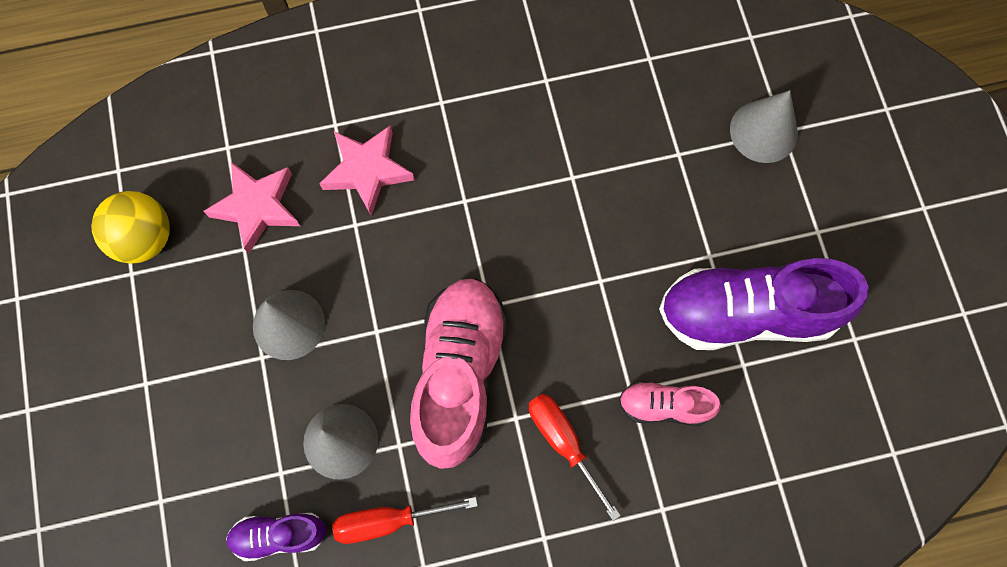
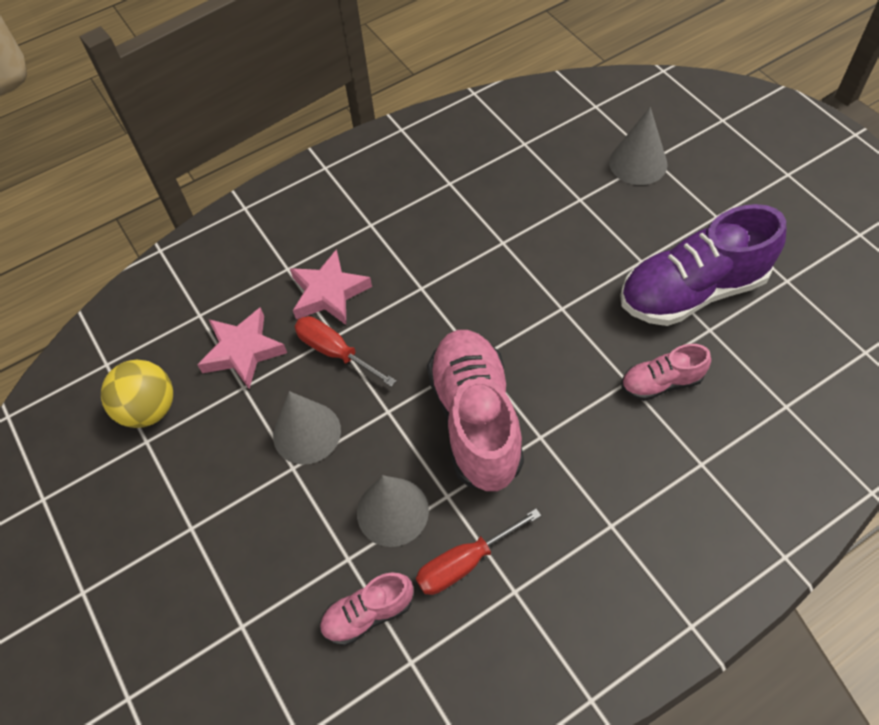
camera: 15 degrees left, 15 degrees down
purple shoe [226,513,327,561] -> pink shoe [320,572,413,646]
red screwdriver [529,394,621,521] -> red screwdriver moved to [294,316,396,387]

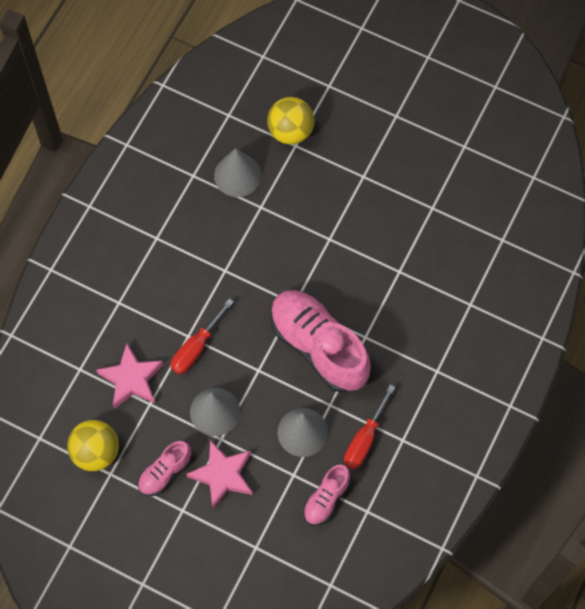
camera: 35 degrees left, 10 degrees up
pink star [290,249,372,325] -> pink star moved to [186,440,253,509]
red screwdriver [294,316,396,387] -> red screwdriver turned 60 degrees counterclockwise [171,299,234,374]
grey cone [609,107,667,185] -> grey cone moved to [214,148,262,197]
purple shoe [620,204,786,326] -> none
pink shoe [621,344,711,401] -> pink shoe moved to [138,441,191,496]
none -> yellow ball [267,97,314,145]

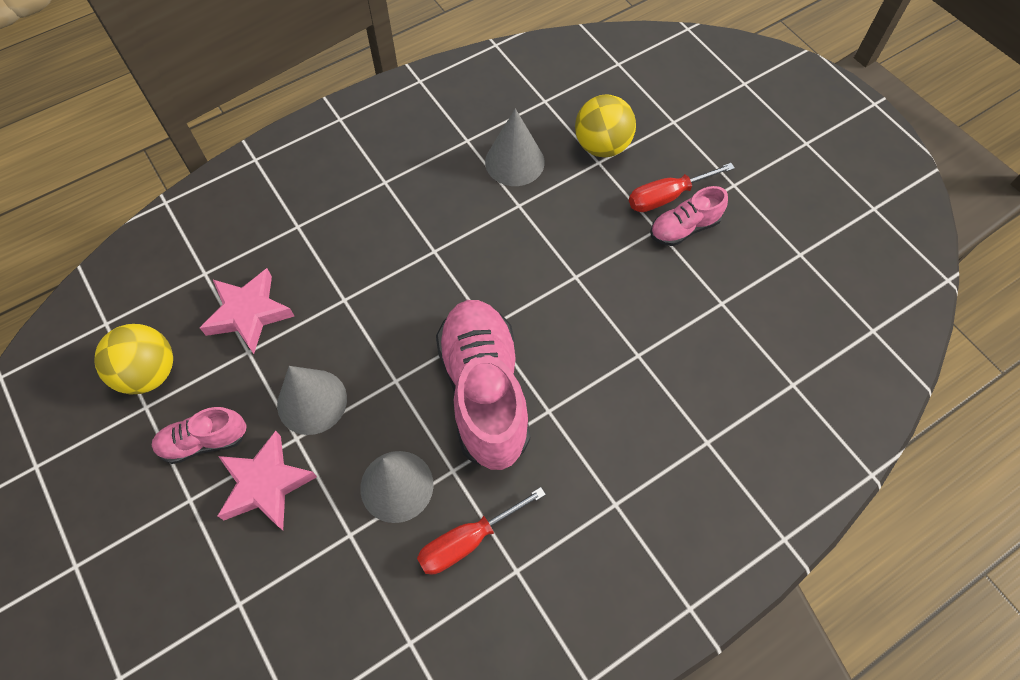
camera: 30 degrees right, 5 degrees down
red screwdriver [171,299,234,374] -> red screwdriver moved to [629,163,735,212]
pink shoe [303,464,350,526] -> pink shoe moved to [650,186,728,246]

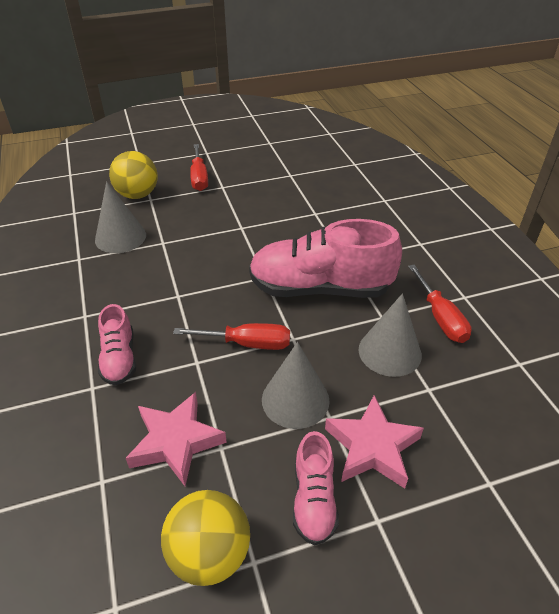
camera: 75 degrees left, 20 degrees down
pink shoe [650,186,728,246] -> pink shoe moved to [98,304,136,385]
none -> red screwdriver [173,323,290,350]

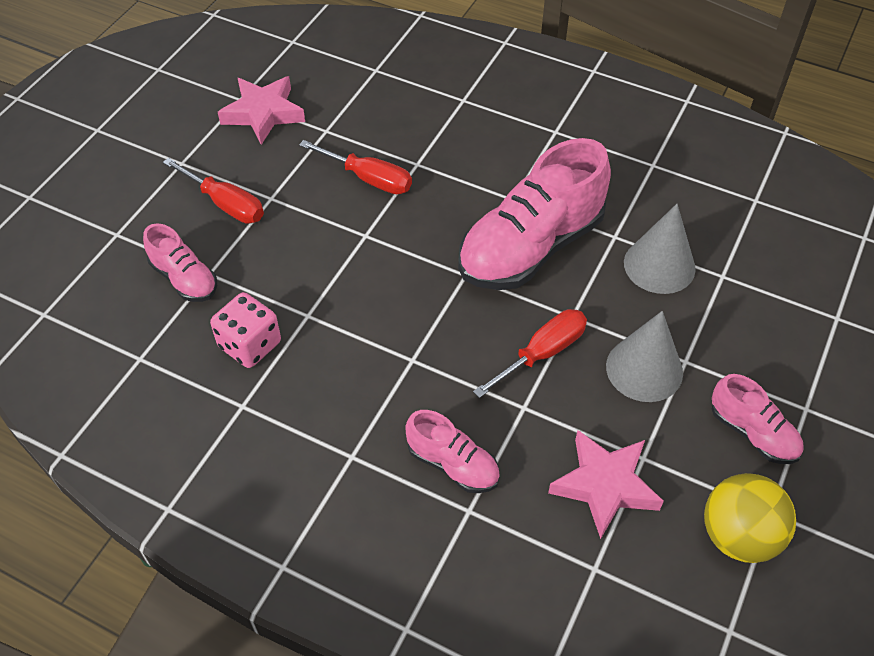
camera: 45 degrees left, 10 degrees up
grey cone [95,181,146,253] -> pink dice [210,292,281,368]
yellow ball [109,151,158,199] -> pink shoe [143,223,217,302]
pink star [325,395,424,488] -> pink star moved to [218,76,305,145]
red screwdriver [408,265,472,343] -> red screwdriver moved to [299,140,412,194]

